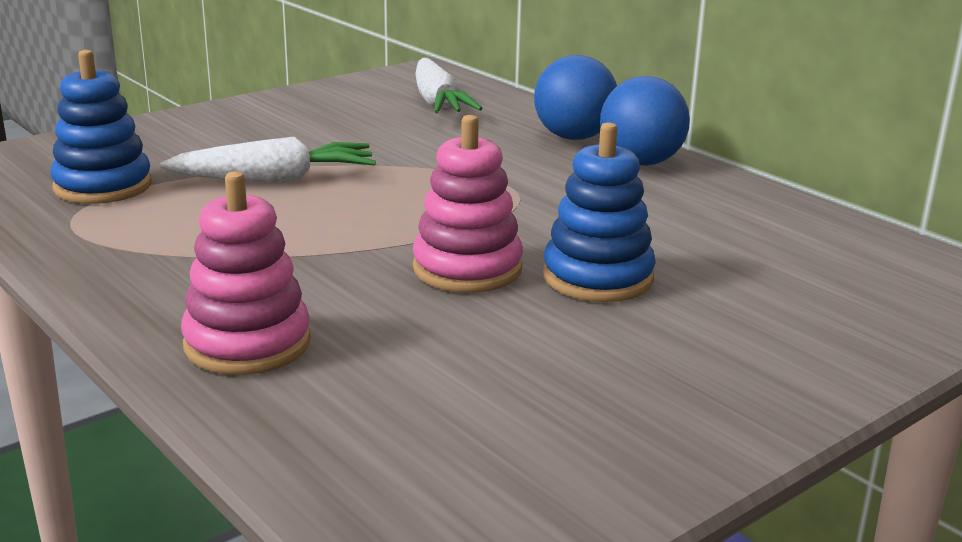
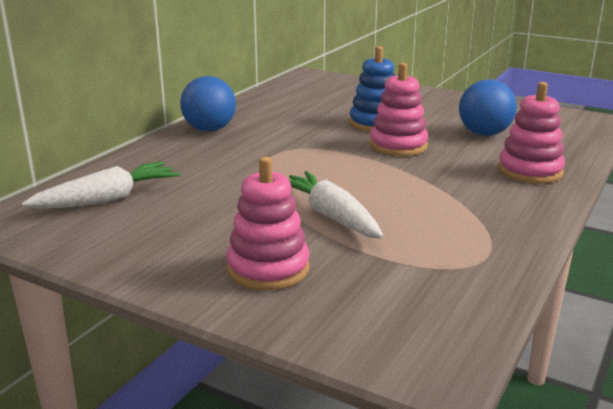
camera: 110 degrees left, 0 degrees up
blue stacking toy [50,50,152,204] -> none
blue ball [534,55,617,140] -> blue ball moved to [459,79,517,136]
none -> pink stacking toy [226,157,310,291]

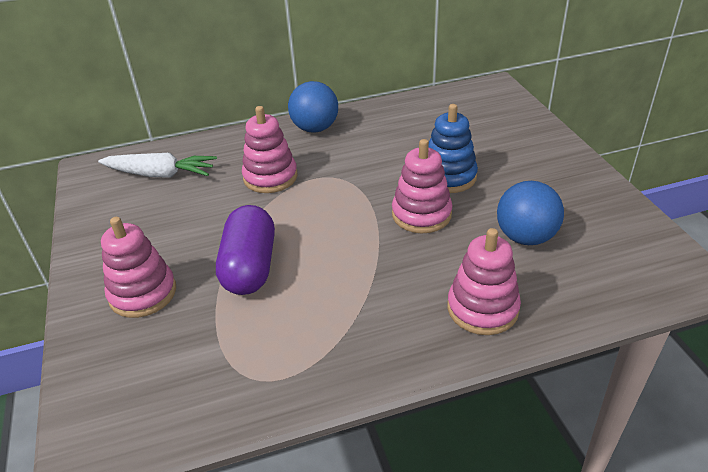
camera: 45 degrees right, 15 degrees up
white carrot [289,171,384,239] -> purple capsule [216,205,275,295]
none -> pink stacking toy [242,106,298,193]

